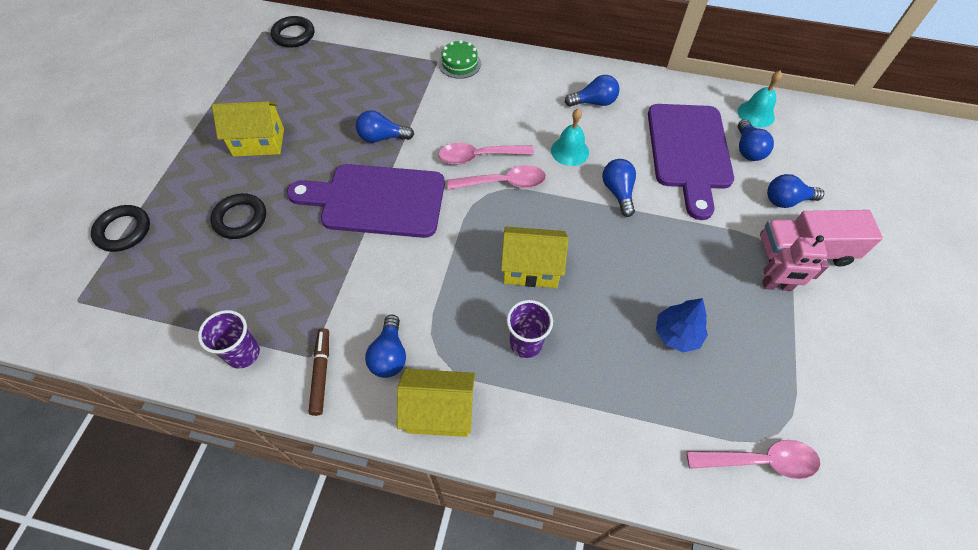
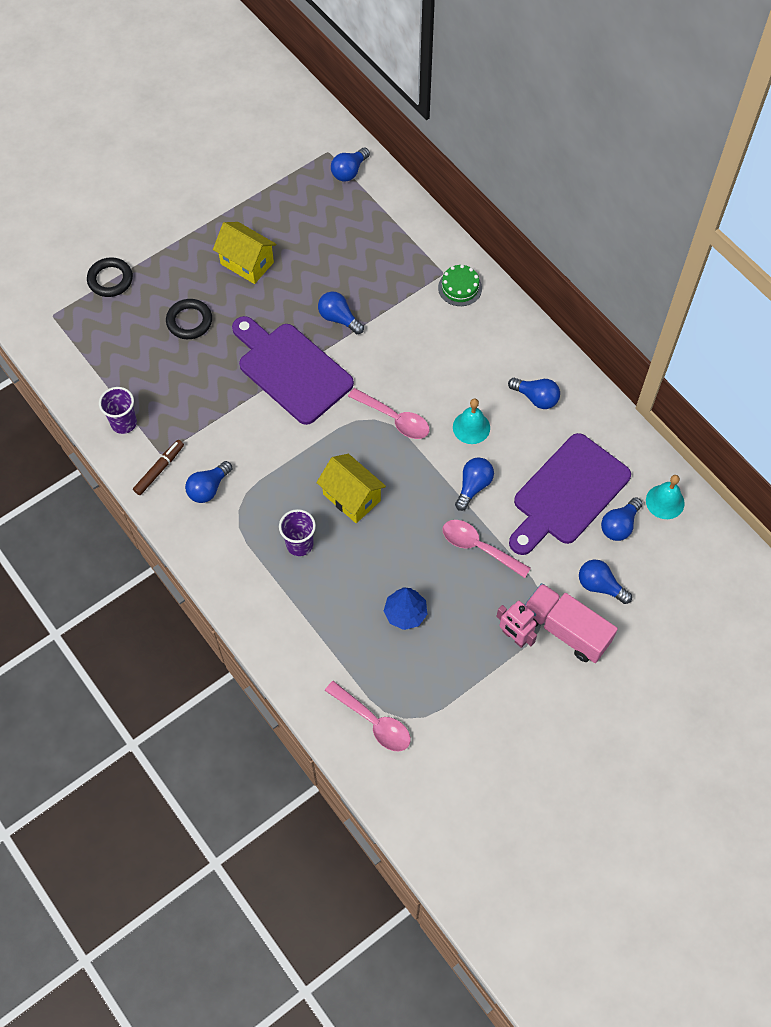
camera: 40 degrees right, 5 degrees up
black ring [271,16,314,48] -> blue light bulb [331,148,370,182]
yellow house [397,369,475,437] -> none
pink spoon [438,143,534,165] -> pink spoon moved to [442,520,531,578]

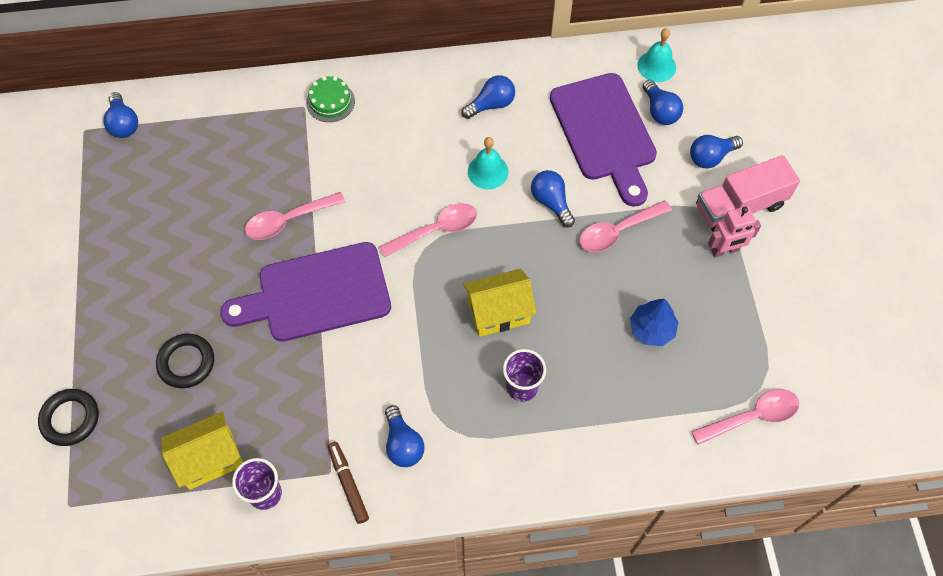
camera: 60 degrees left, 0 degrees up
yellow house [213,222,277,284] -> yellow house moved to [161,411,243,490]
blue light bulb [318,292,364,334] -> pink spoon [245,192,345,240]

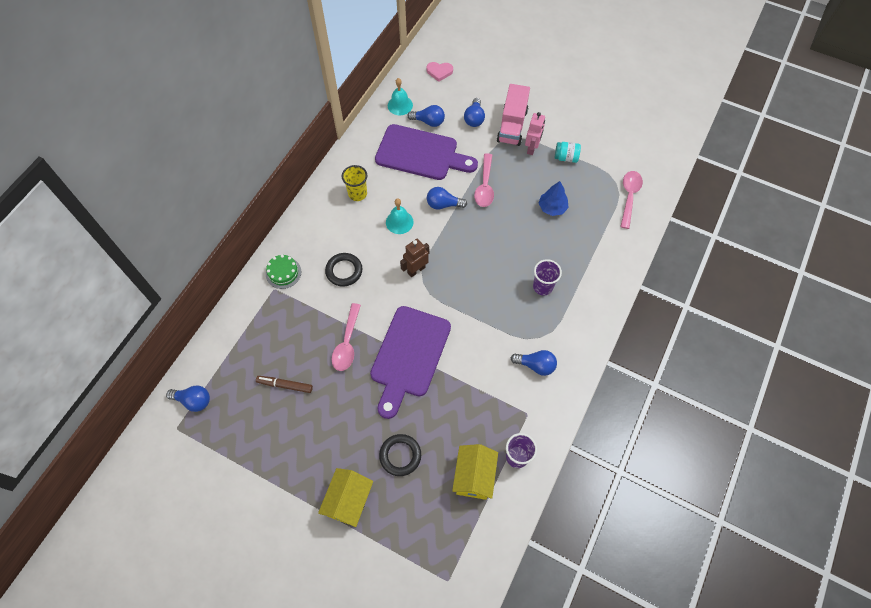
camera: 55 degrees left, 0 degrees up
black ring [38,389,99,446] -> black ring moved to [325,253,362,287]
brown marker [328,442,369,524] -> brown marker moved to [256,376,313,393]
pink spoon [379,203,477,258] -> brown robot [400,239,429,277]
blue light bulb [461,75,515,119] -> yellow cup [342,165,367,201]
yellow house [463,269,537,337] -> yellow house moved to [318,468,373,527]
none -> pink heart [426,62,453,82]
none -> turquoise jar [555,142,581,163]

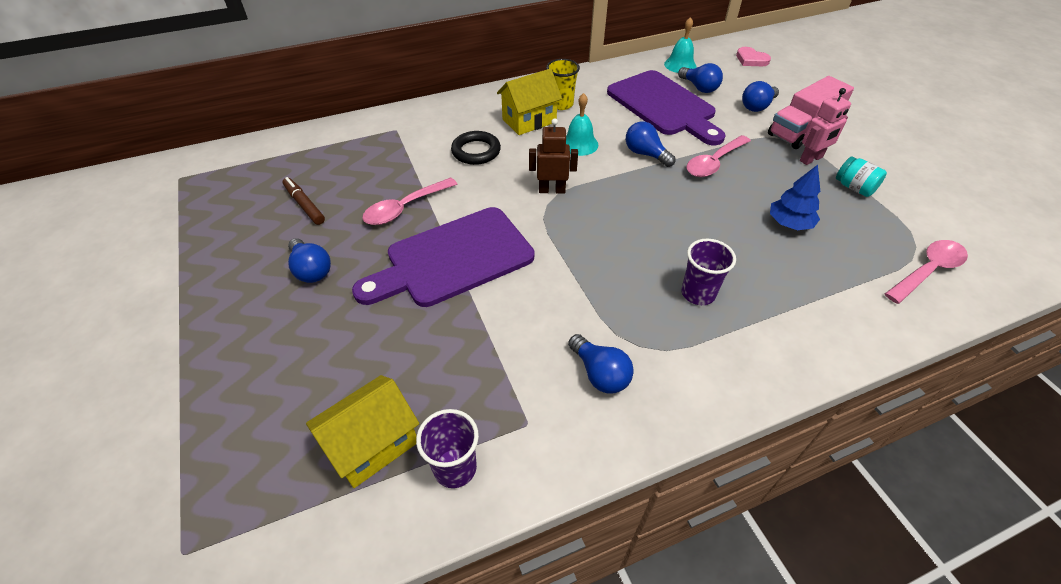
camera: 40 degrees right, 15 degrees down
blue light bulb [166,385,210,412] -> blue light bulb moved to [288,238,331,283]
green cake [266,255,301,289] -> none
yellow house [318,468,373,527] -> yellow house moved to [497,69,562,135]
black ring [379,434,421,476] -> none

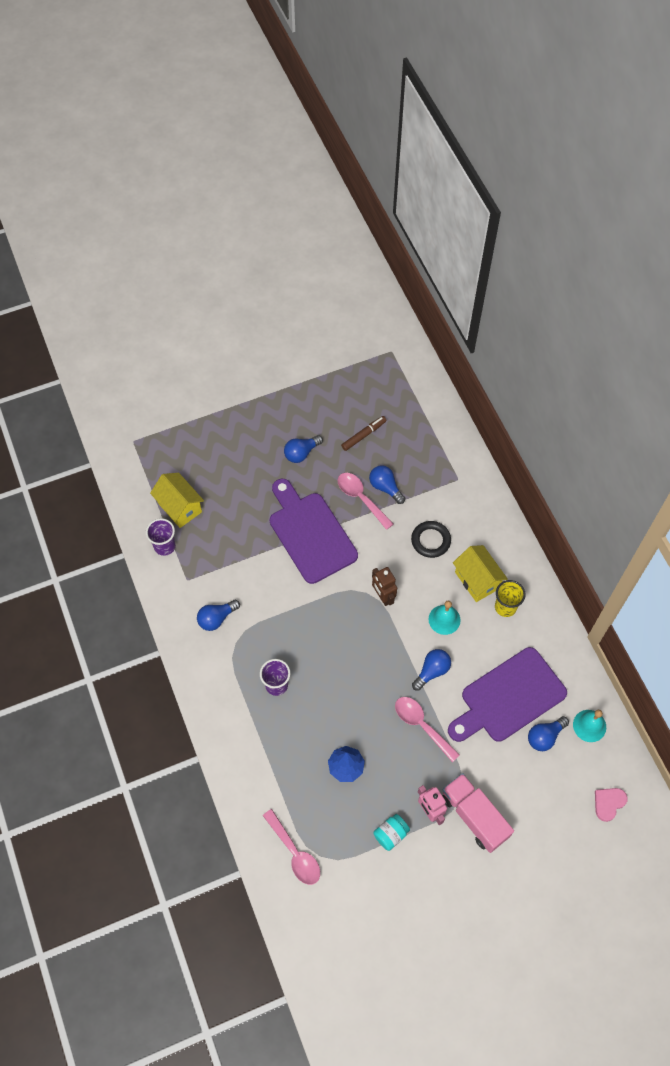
camera: 90 degrees right, 15 degrees up
brown robot [529,118,578,194] -> brown robot turned 150 degrees clockwise [372,567,397,606]
blue light bulb [742,81,779,112] -> blue light bulb moved to [369,465,405,504]

